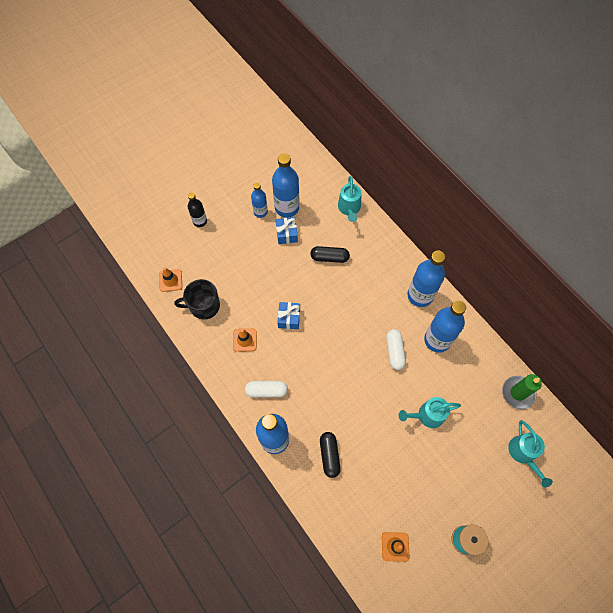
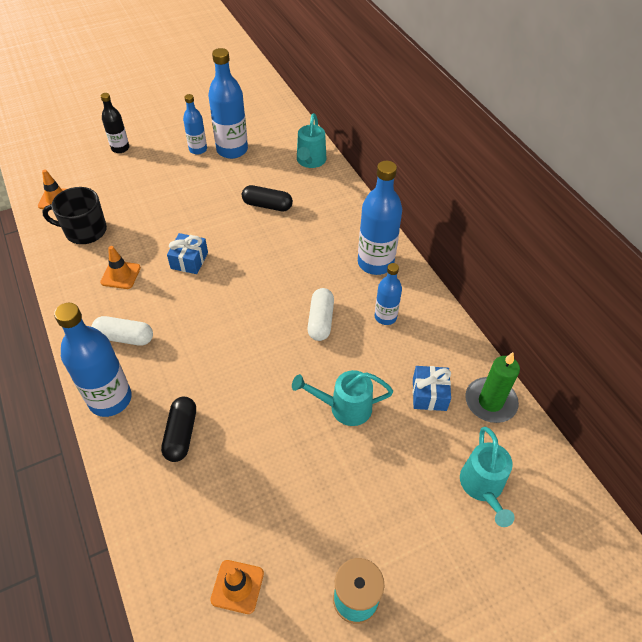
camera: 10 degrees right, 15 degrees down
blue gift [276,217,298,244] -> blue gift moved to [413,366,451,411]
blue bottle [424,301,466,353] -> blue bottle [375,263,402,325], size x0.58

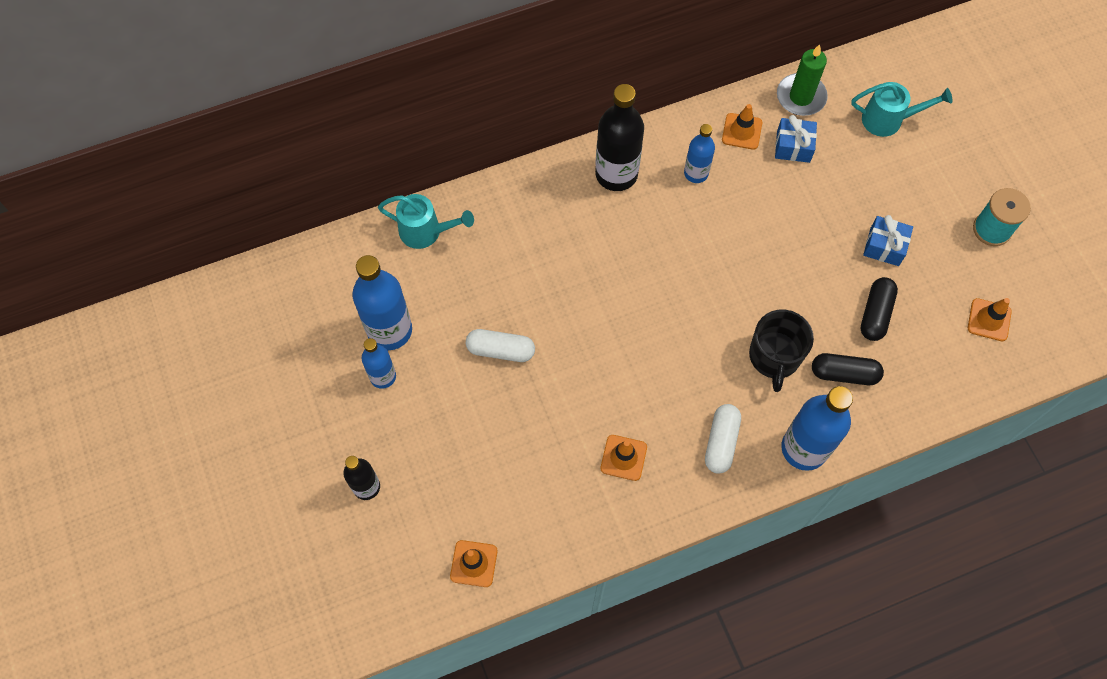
camera: 85 degrees left, 15 degrees up
black mug [42,187,107,244] -> black mug moved to [749,310,814,392]
blue gift [167,233,208,274] -> blue gift moved to [863,215,913,266]
black capsule [242,185,293,211] -> black capsule moved to [861,277,898,341]
turquoise watering can [292,370,393,426] -> none
white capsule [308,288,334,341] -> white capsule moved to [466,329,535,362]
blue bottle [358,161,402,275] -> black bottle [595,84,644,191]
none -> orange traffic cone [722,104,762,150]

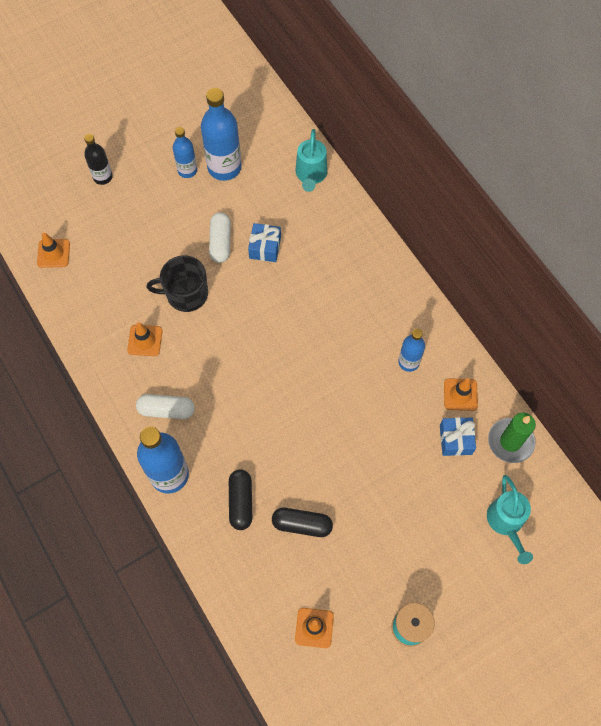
camera: 80 degrees right, 0 degrees up
black bottle [595,84,644,191] -> none
black mug [749,310,814,392] -> black mug moved to [147,255,208,312]
blue gift [863,215,913,266] -> blue gift moved to [248,223,281,262]

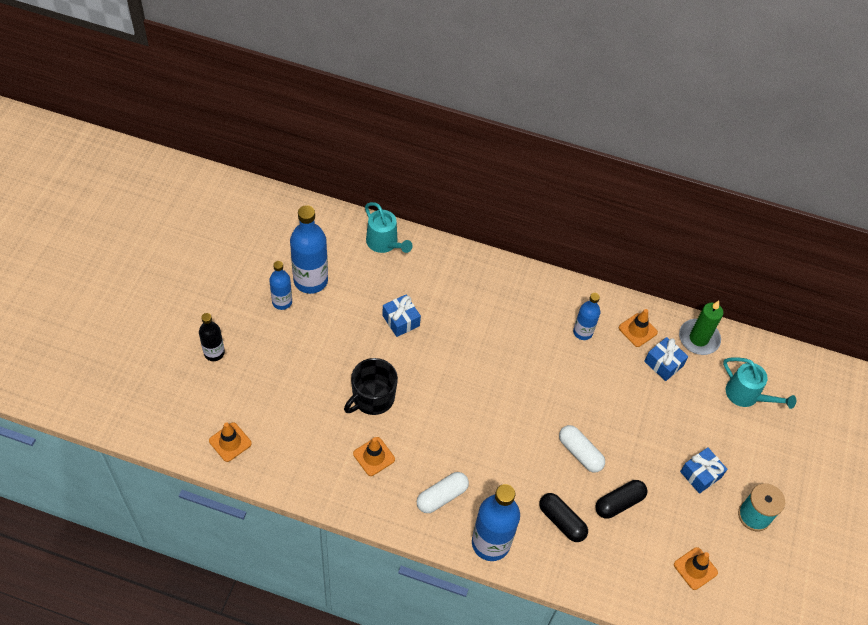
camera: 45 degrees left, 10 degrees down
white capsule [209,212,231,263] -> white capsule moved to [559,425,605,472]
none -> blue gift [680,447,728,494]

